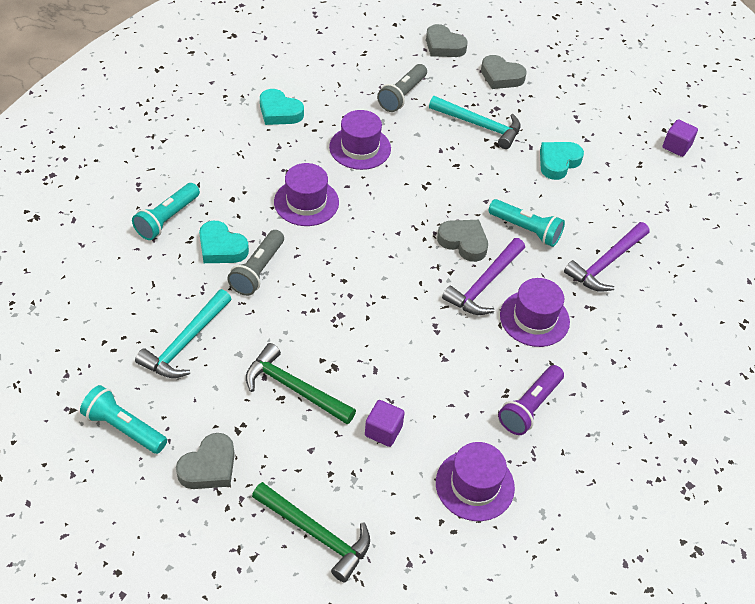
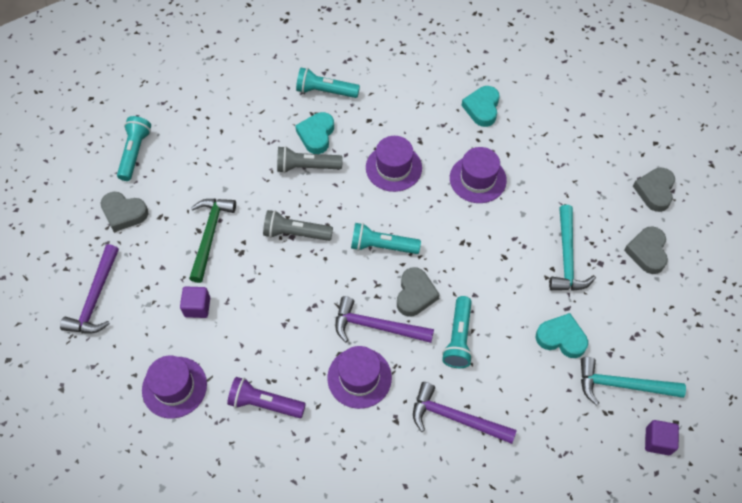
camera: 70 degrees right, 10 degrees up
turquoise hammer [135,289,231,378] -> turquoise hammer moved to [581,357,686,406]
green hammer [252,482,370,583] -> purple hammer [60,244,119,334]
grey flashlight [377,64,427,112] -> grey flashlight moved to [263,210,333,241]
none -> turquoise flashlight [351,223,421,254]

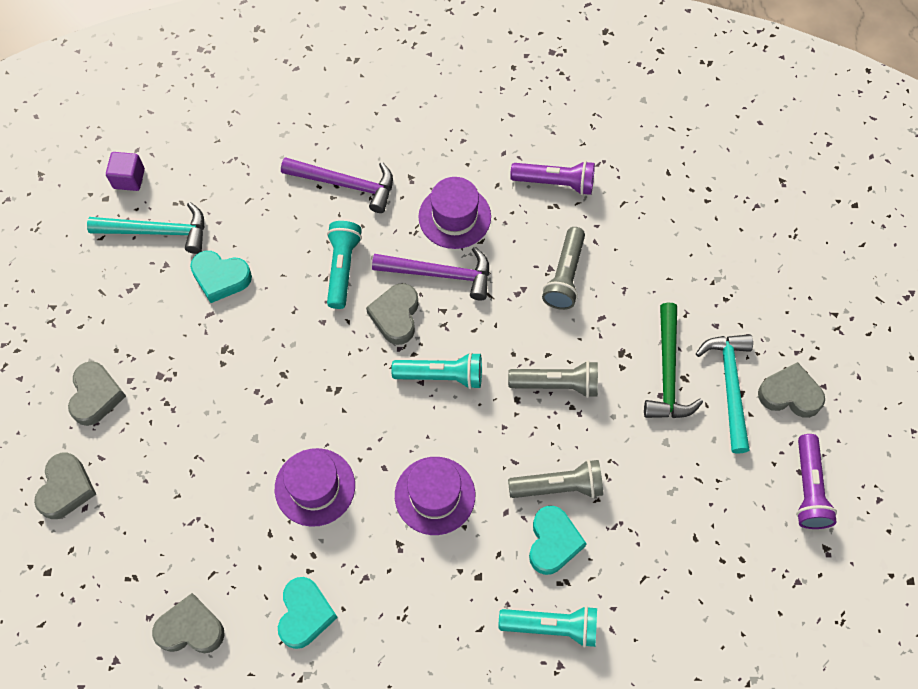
camera: 175 degrees right, 5 degrees up
purple hammer [60,244,119,334] -> none
turquoise flashlight [117,116,151,181] -> purple flashlight [796,434,837,529]
purple hat [142,356,207,419] -> none
purple cube [180,286,210,318] -> none
turquoise hammer [549,205,595,291] -> turquoise hammer moved to [696,334,753,453]
none -> grey heart [152,593,225,653]
none -> grey flashlight [542,227,585,310]

